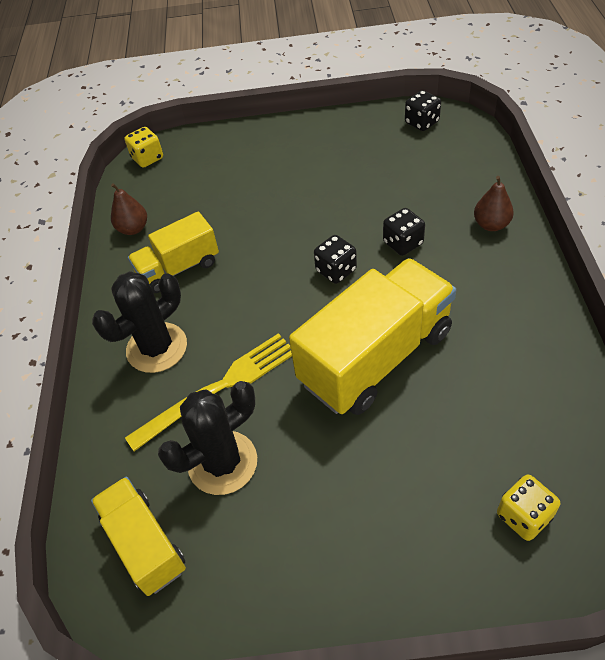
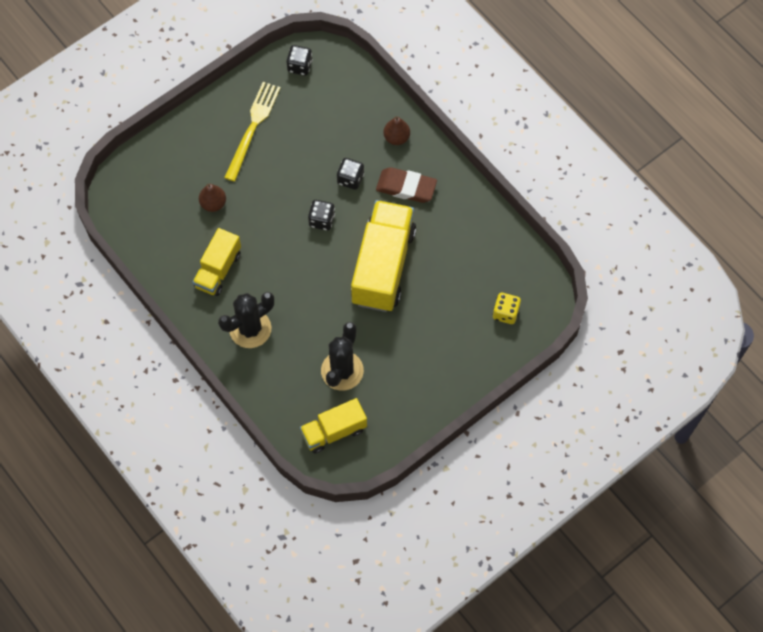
camera: 40 degrees left, 15 degrees up
yellow truck [91,477,186,596] -> yellow truck turned 45 degrees counterclockwise [300,398,367,453]
black cactus [92,271,187,373] -> black cactus turned 45 degrees clockwise [218,292,274,348]
brown pear [111,183,147,235] -> brown pear moved to [199,184,226,212]
yellow dice [125,127,163,168] -> none
yellow fork [125,333,292,451] -> yellow fork moved to [224,82,281,182]
none -> brown eraser [376,167,437,203]

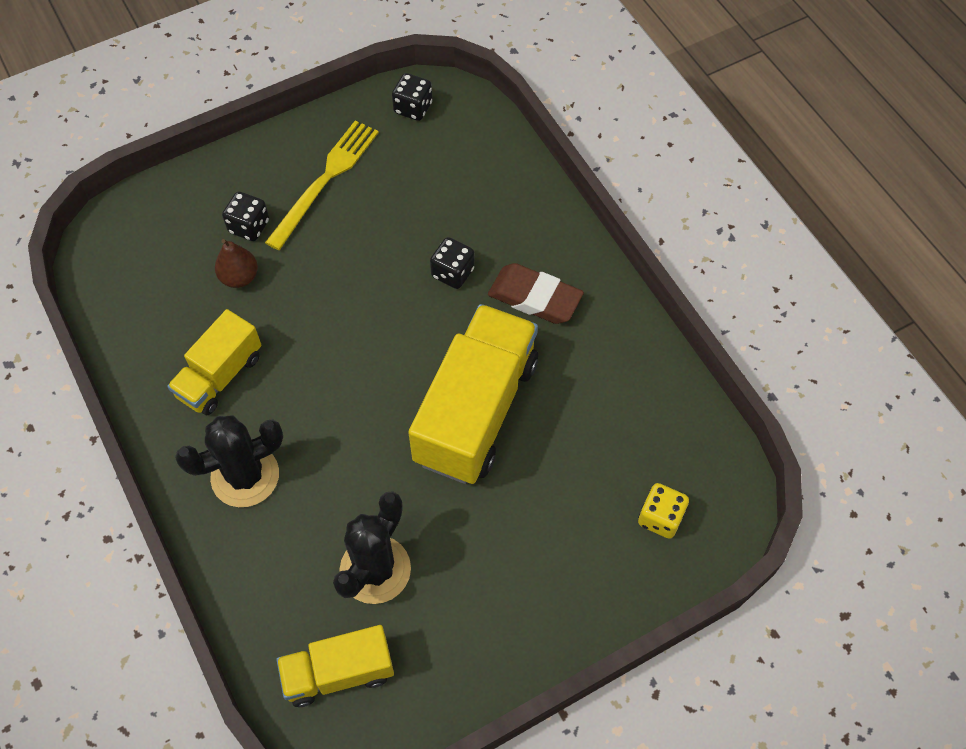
camera: 10 degrees right, 5 degrees down
black dice [308,200,335,231] -> black dice moved to [222,192,269,241]
brown pear [383,116,410,145] -> none

